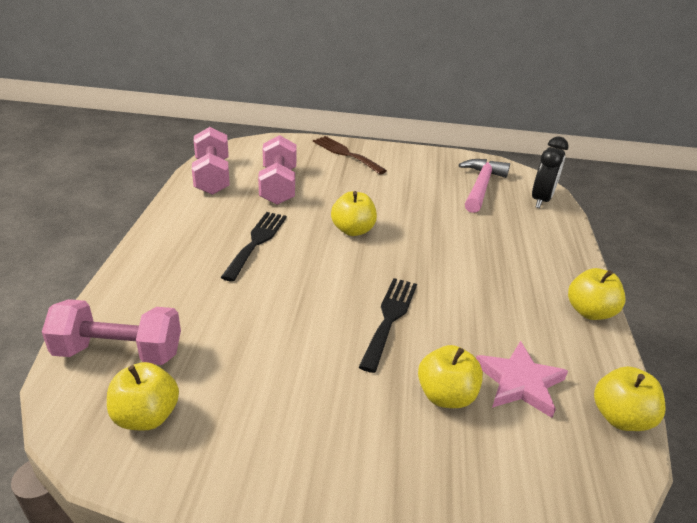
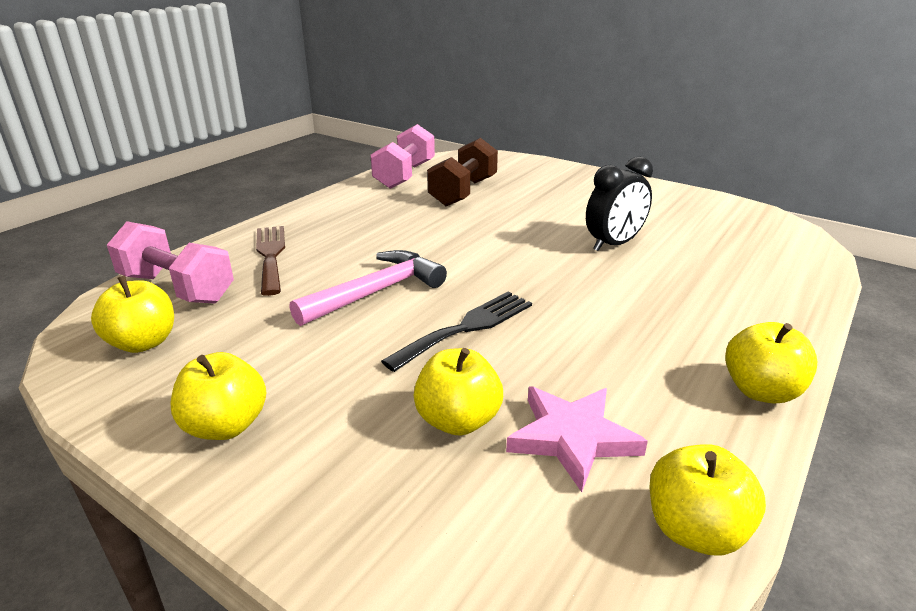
camera: 30 degrees right, 5 degrees down
black fork [220,212,287,282] -> none
pink dumbbell [258,135,296,205] -> brown dumbbell [427,138,498,206]
brown fork [313,136,387,175] -> brown fork moved to [256,226,285,296]
yellow apple [331,191,377,236] -> yellow apple moved to [171,352,266,440]
pink hammer [459,159,510,213] -> pink hammer moved to [290,250,447,326]
black clock [532,136,569,208] -> black clock moved to [586,157,653,251]

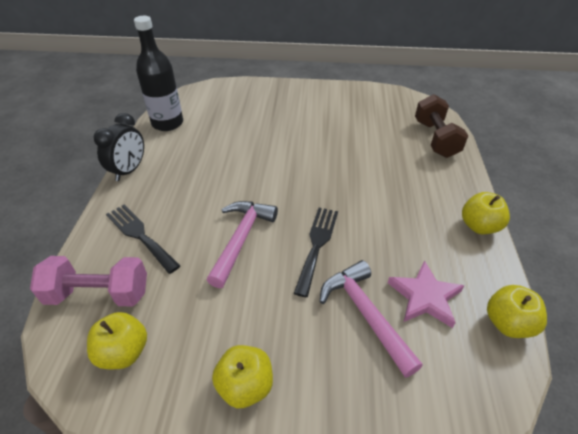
camera: 30 degrees left, 15 degrees up
brown fork [256,226,285,296] -> black fork [106,205,180,274]
pink dumbbell [371,124,435,189] -> black bottle [134,16,183,131]
yellow apple [414,348,503,436] -> pink hammer [319,260,423,378]
brown dumbbell [427,138,498,206] -> brown dumbbell moved to [415,94,469,158]
black clock [586,157,653,251] -> black clock moved to [94,113,144,181]

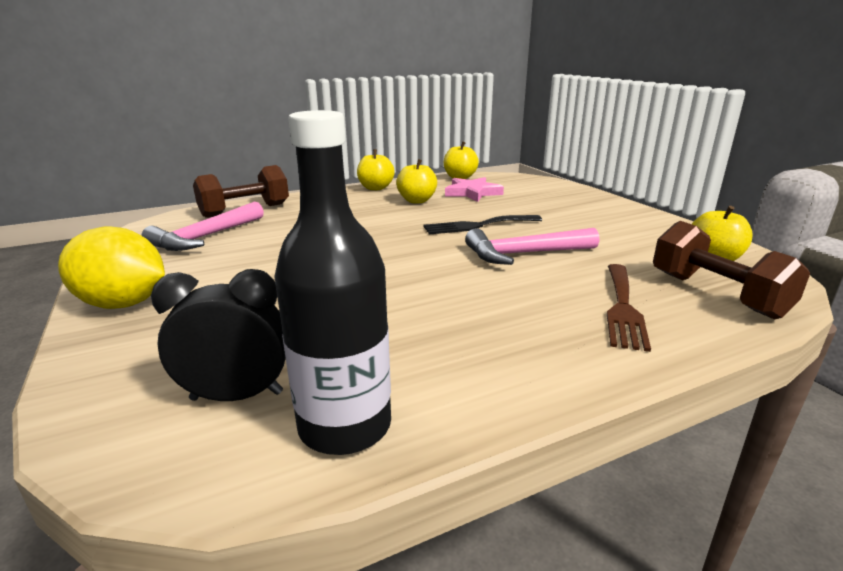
camera: 120 degrees left, 20 degrees down
pink dumbbell [30,256,147,306] -> brown dumbbell [653,221,810,320]
black clock [94,113,144,181] -> black clock moved to [151,269,286,401]
black fork [106,205,180,274] -> brown fork [607,264,651,352]
yellow apple [212,345,273,408] -> yellow apple moved to [396,159,437,203]
pink hammer [319,260,423,378] -> pink hammer moved to [142,201,264,251]
none -> yellow lemon [58,226,165,309]

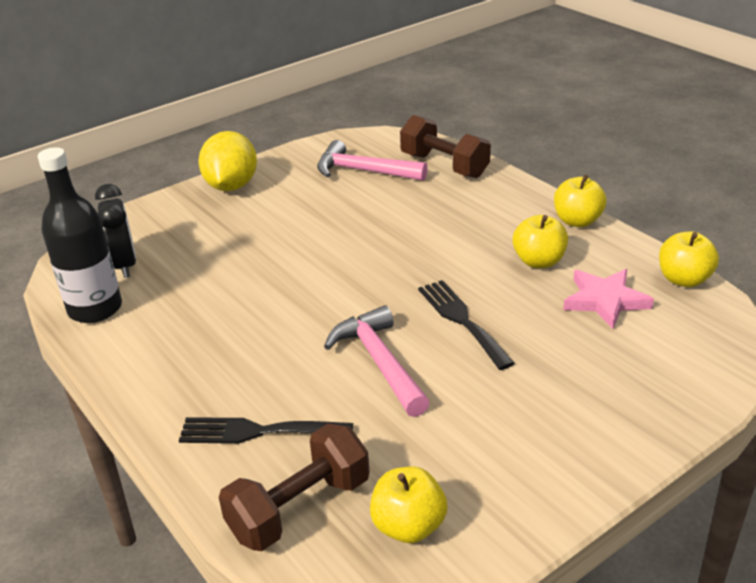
camera: 80 degrees right, 10 degrees up
brown fork [607,264,651,352] -> black fork [179,417,353,444]

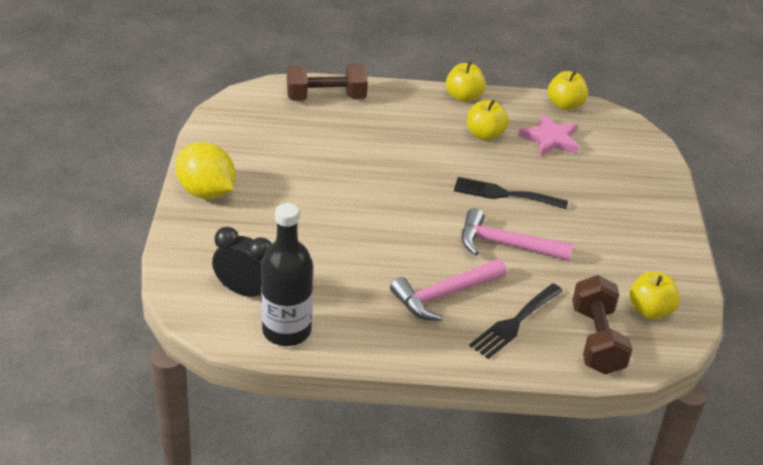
camera: 55 degrees left, 5 degrees up
pink hammer [317,140,428,181] -> pink hammer moved to [390,259,507,321]

